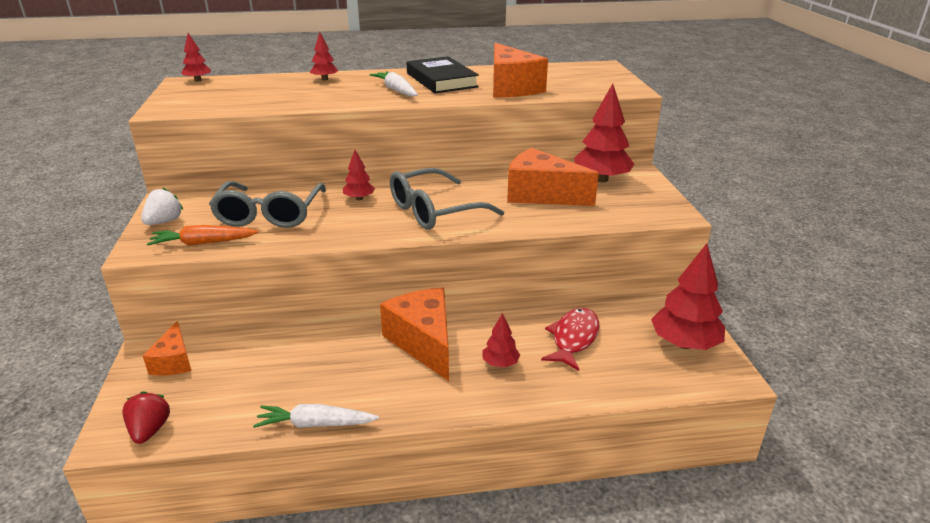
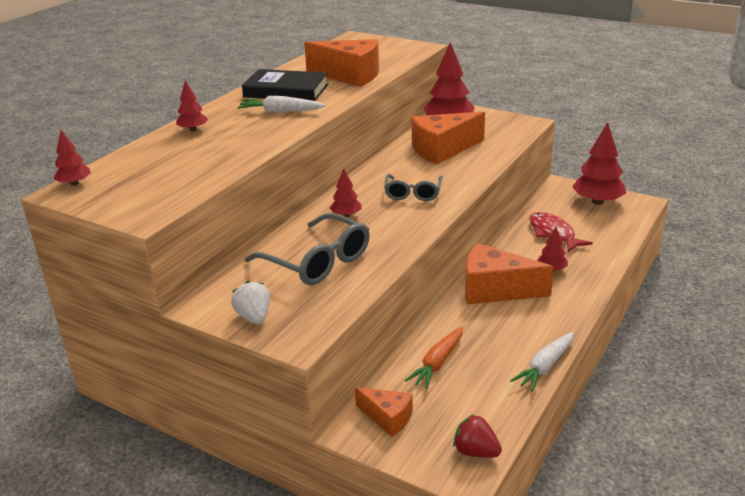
camera: 50 degrees left, 0 degrees up
orange carrot [147,225,259,246] -> orange carrot moved to [405,326,463,389]
grey glasses [390,168,504,230] -> grey glasses [384,174,443,201], size x0.63

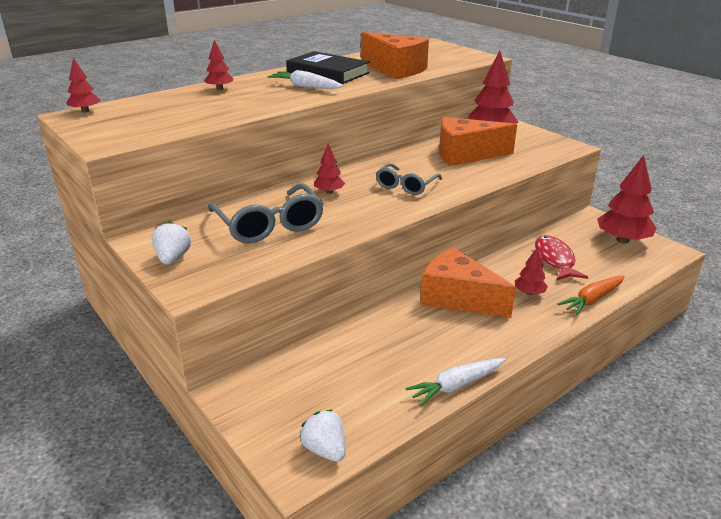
camera: 20 degrees right, 0 degrees up
orange cheese [355,387,413,437] -> none
orange carrot [405,326,463,389] -> orange carrot moved to [558,275,625,315]
red strawberry [453,414,502,458] -> white strawberry [299,410,345,462]

